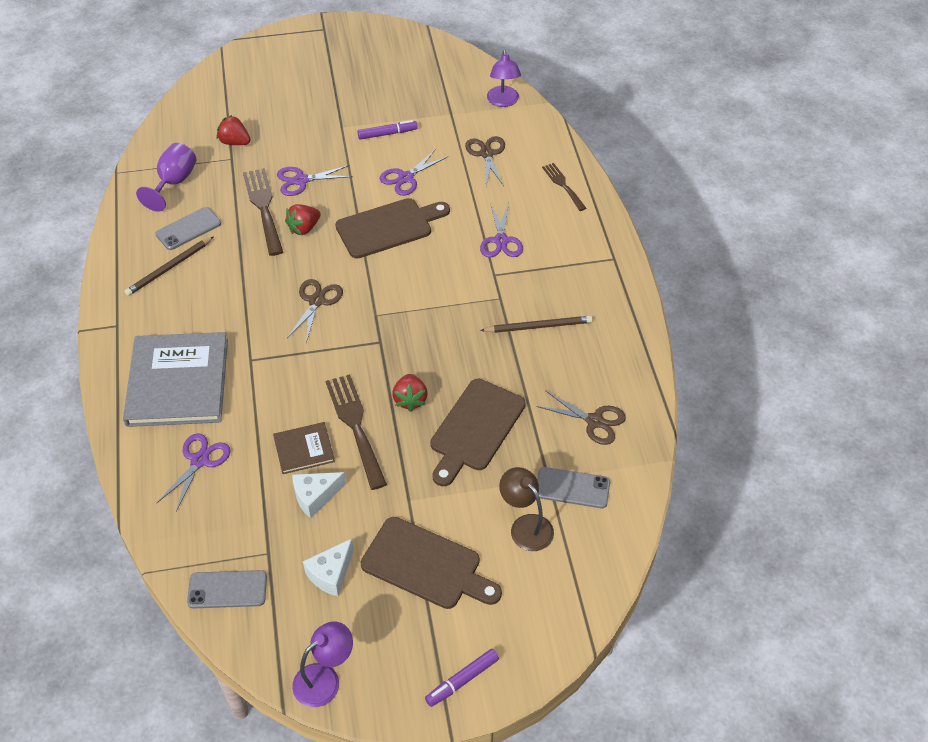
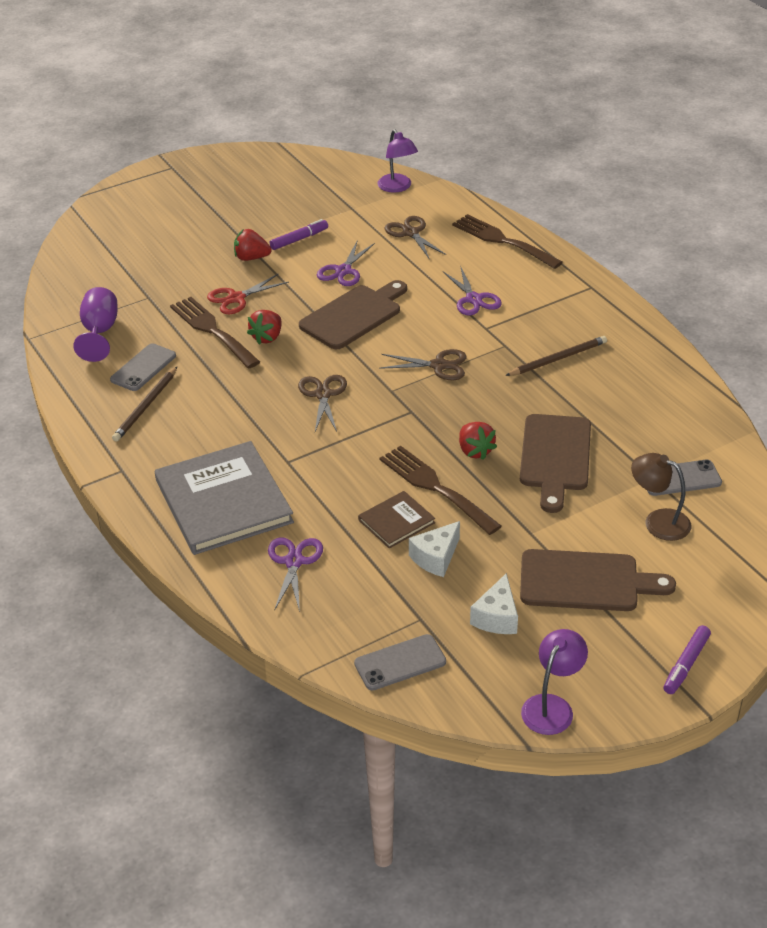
camera: 20 degrees left, 10 degrees down
red strawberry [216,115,251,145] -> red strawberry moved to [234,229,271,261]
purple scissors [277,165,353,196] -> red scissors [207,274,289,314]
brown scissors [536,390,626,445] -> brown scissors moved to [379,349,467,380]
brown fork [542,163,586,211] -> brown fork [452,214,563,269], size x1.67

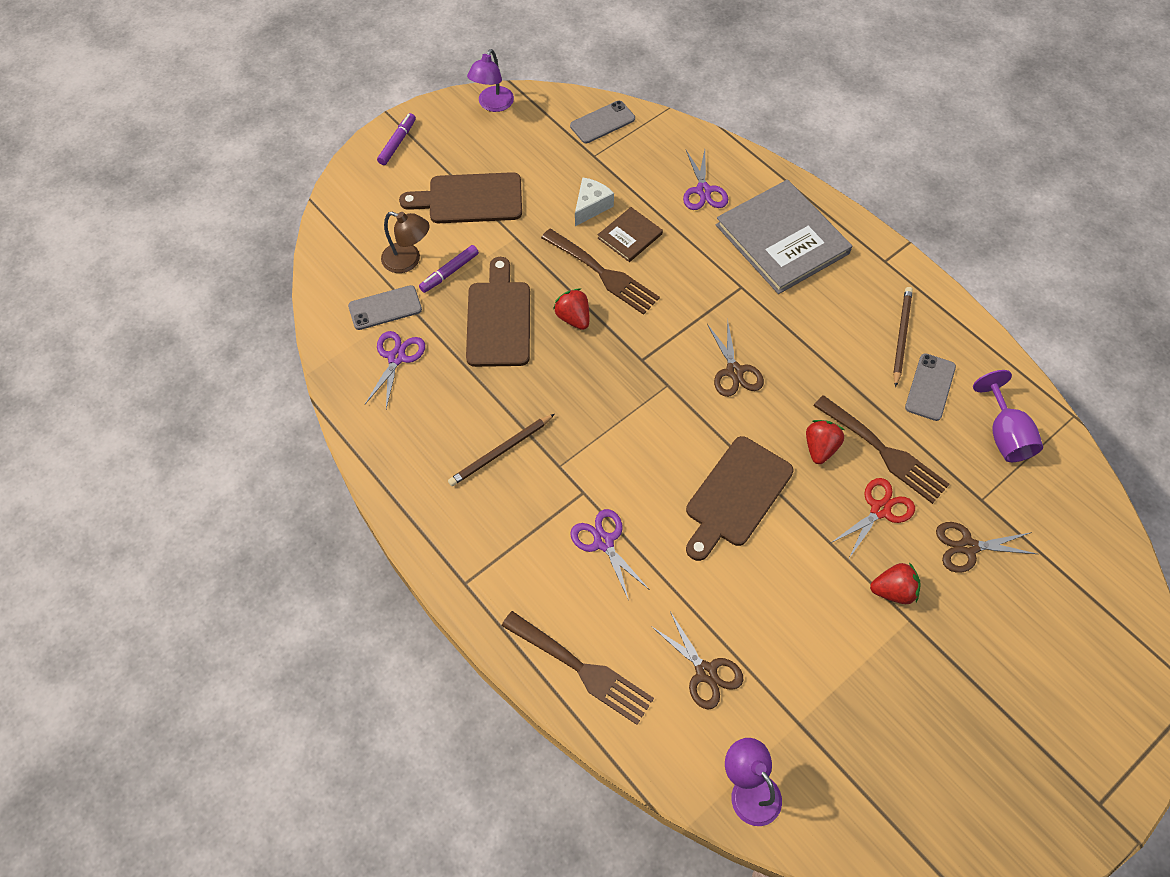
camera: 170 degrees right, 20 degrees up
purple marker [270,219,328,250] -> purple marker moved to [419,245,479,293]
purple scissors [317,240,375,286] -> purple scissors moved to [365,331,425,409]
brown scissors [379,349,467,380] -> brown scissors moved to [936,522,1037,573]
white cheese [470,573,518,634] -> none

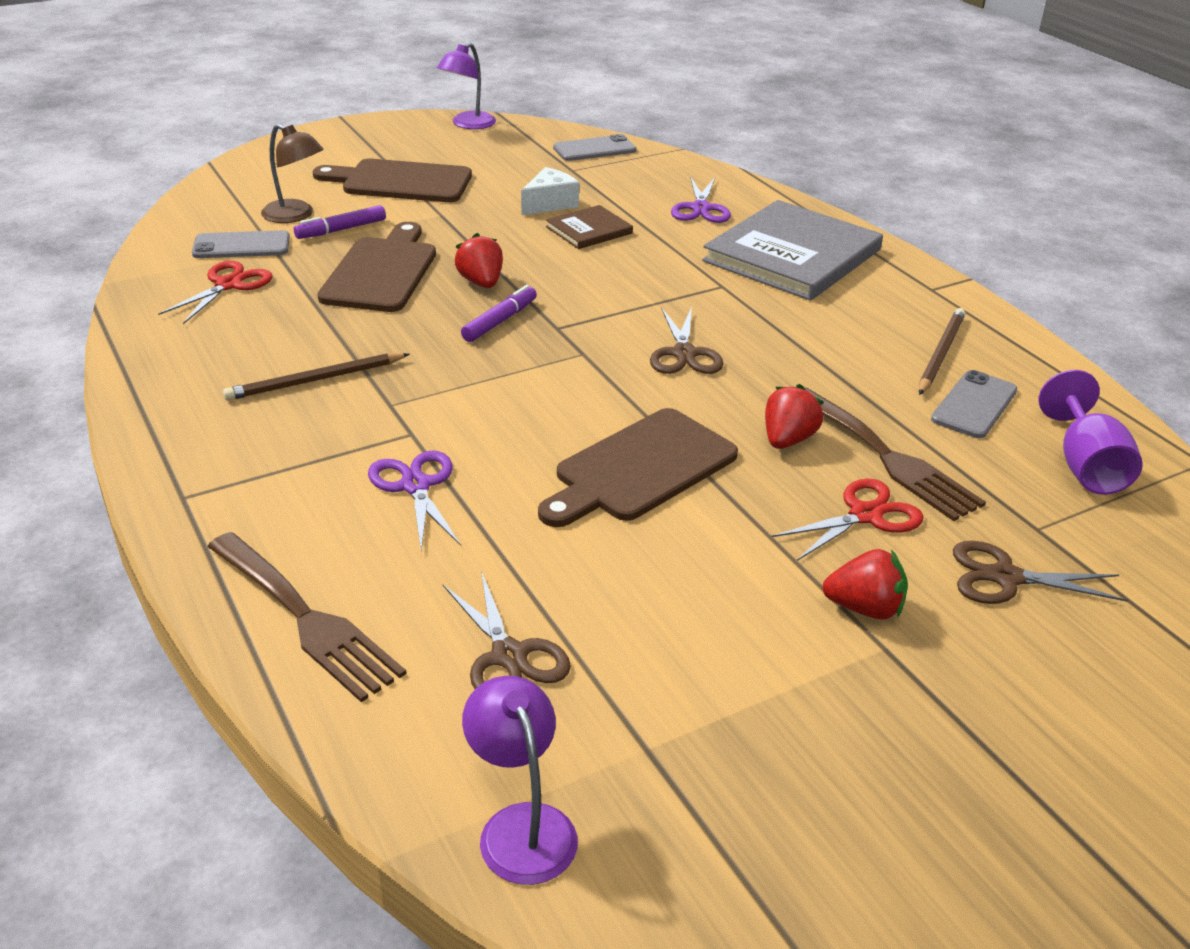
camera: 10 degrees right, 25 degrees down
purple scissors [365,331,425,409] -> red scissors [158,261,273,324]
purple marker [377,113,416,165] -> purple marker moved to [461,285,537,342]
brown fork [541,229,660,315] -> none
grey book [716,180,852,294] -> grey book turned 60 degrees clockwise [702,200,883,301]

